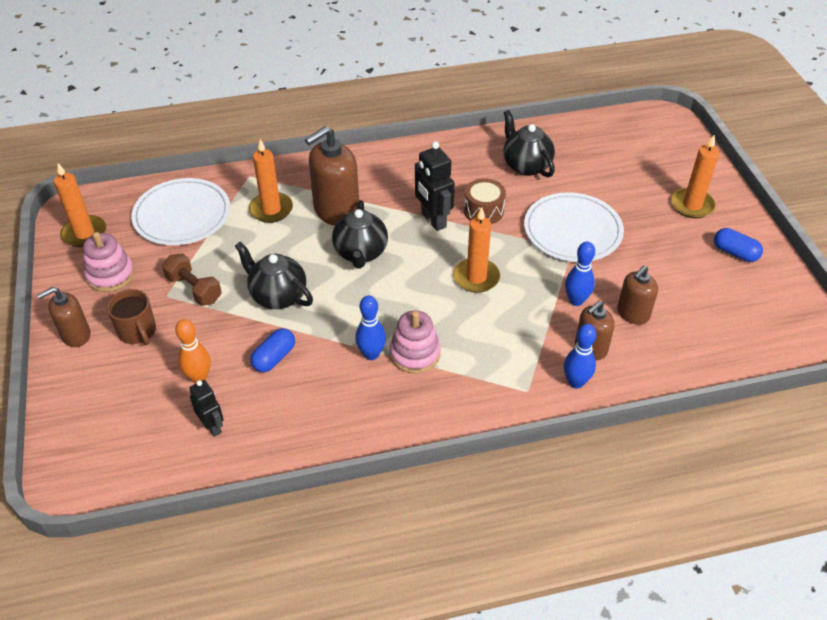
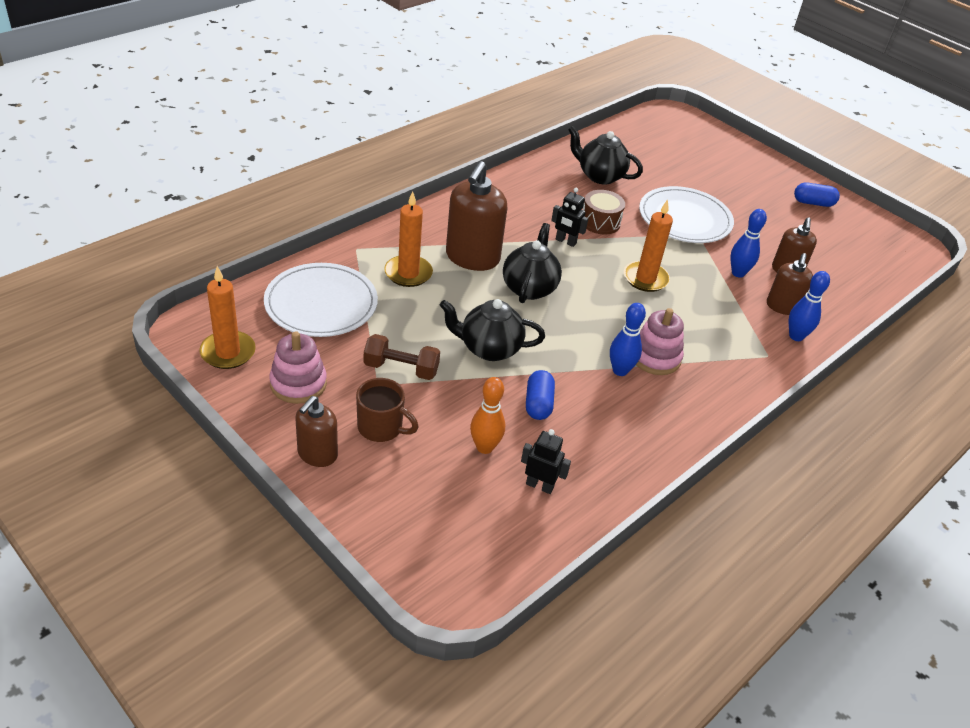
camera: 35 degrees left, 5 degrees down
black teapot [332,200,388,268] -> black teapot turned 135 degrees counterclockwise [503,223,562,303]
black robot [415,141,455,231] -> black robot [551,188,588,247], size x0.64
orange candle [671,134,719,218] -> none

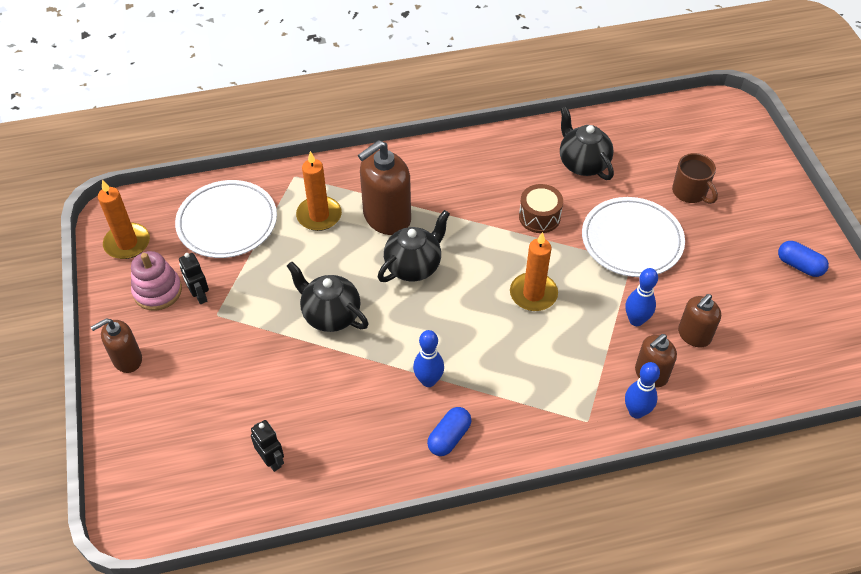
camera: 35 degrees right, 10 degrees up
brown mug [356,378,418,442] -> brown mug moved to [672,153,718,204]
brown dumbbell [364,334,440,380] -> none
orange bowling pin [470,377,505,454] -> none
blue capsule [526,370,555,420] -> blue capsule moved to [427,407,471,456]
black robot [551,188,588,247] -> black robot moved to [179,253,209,304]
pink stacking toy [636,308,684,375] -> none

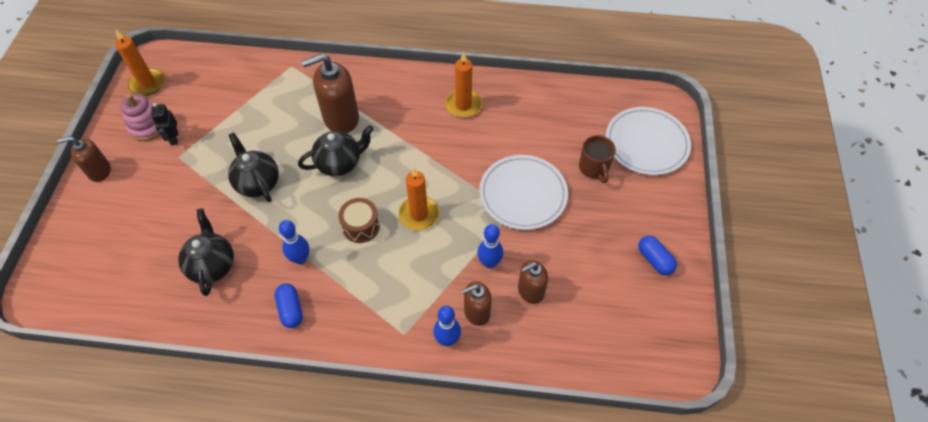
camera: 20 degrees right, 5 degrees up
white plate [175,180,277,258] -> white plate moved to [605,107,691,175]
black robot [251,420,284,472] -> none
orange candle [296,151,342,231] -> orange candle moved to [445,52,482,118]
blue capsule [427,407,471,456] -> blue capsule turned 75 degrees counterclockwise [274,283,303,328]
brown drum [519,184,563,233] -> brown drum moved to [338,198,380,243]
black teapot [560,106,614,180] -> black teapot moved to [178,208,234,296]

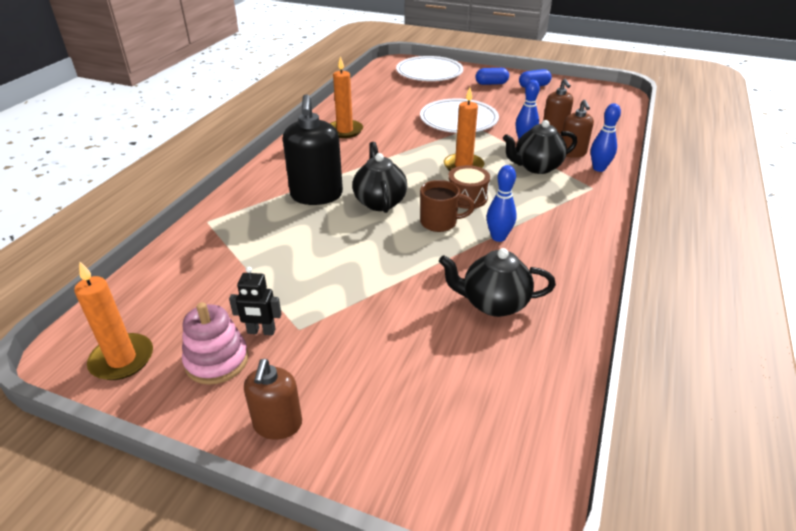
camera: 75 degrees left, 20 degrees down
black teapot [228,132,279,202] -> black teapot moved to [503,120,577,174]
blue capsule [274,283,303,328] -> blue capsule moved to [475,68,509,85]
brown soap dispenser [301,54,359,133] -> black soap dispenser [283,94,343,205]
brown mug [579,135,616,184] -> brown mug moved to [420,180,475,232]

